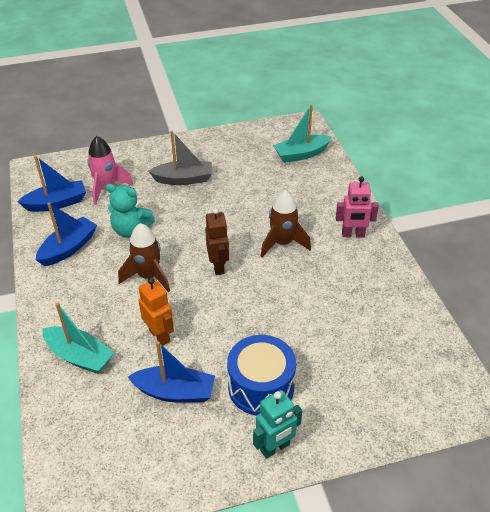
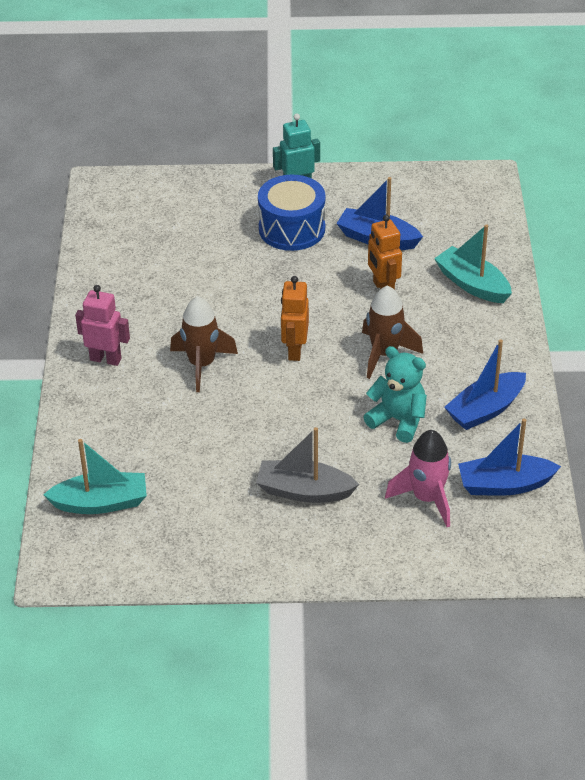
camera: 165 degrees left, 0 degrees up
brown robot [205,208,229,275] -> orange robot [281,276,309,361]

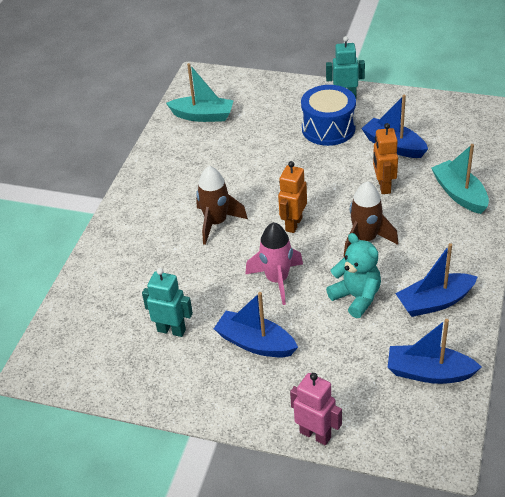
camera: 20 degrees right, 0 degrees up
turquoise boat [43,439,147,514] -> turquoise boat moved to [166,63,234,122]
pink robot [75,285,130,366] -> pink robot moved to [290,373,342,445]
grey boat [256,427,359,503] -> blue boat [214,292,298,357]
pink rocket [385,430,451,527] -> pink rocket moved to [245,222,303,305]
none -> turquoise robot [142,268,193,337]

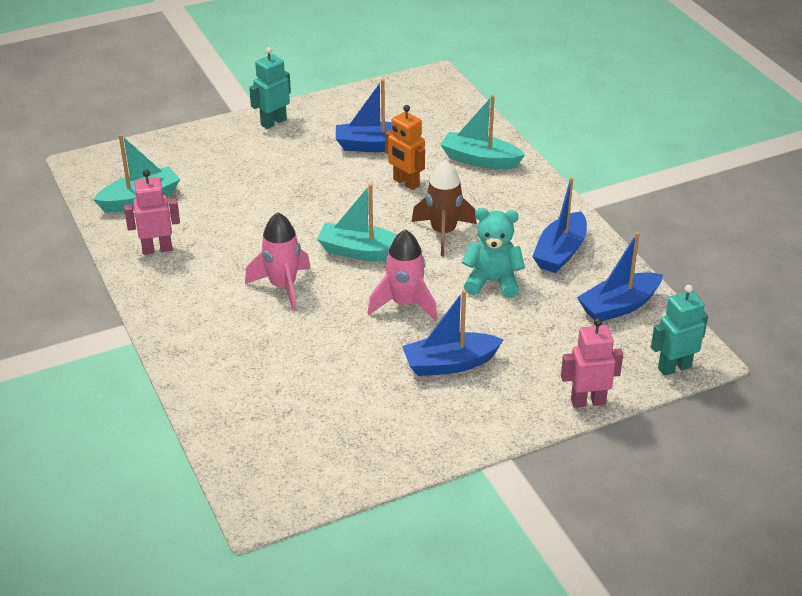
camera: 45 degrees left, 5 degrees down
turquoise robot [142,268,193,337] -> turquoise robot moved to [651,285,708,376]
brown rocket [196,166,248,245] -> pink rocket [245,212,311,311]
orange robot [278,161,307,233] -> turquoise boat [317,184,397,261]
blue drum [301,85,356,146] -> none
none -> pink robot [124,169,180,255]

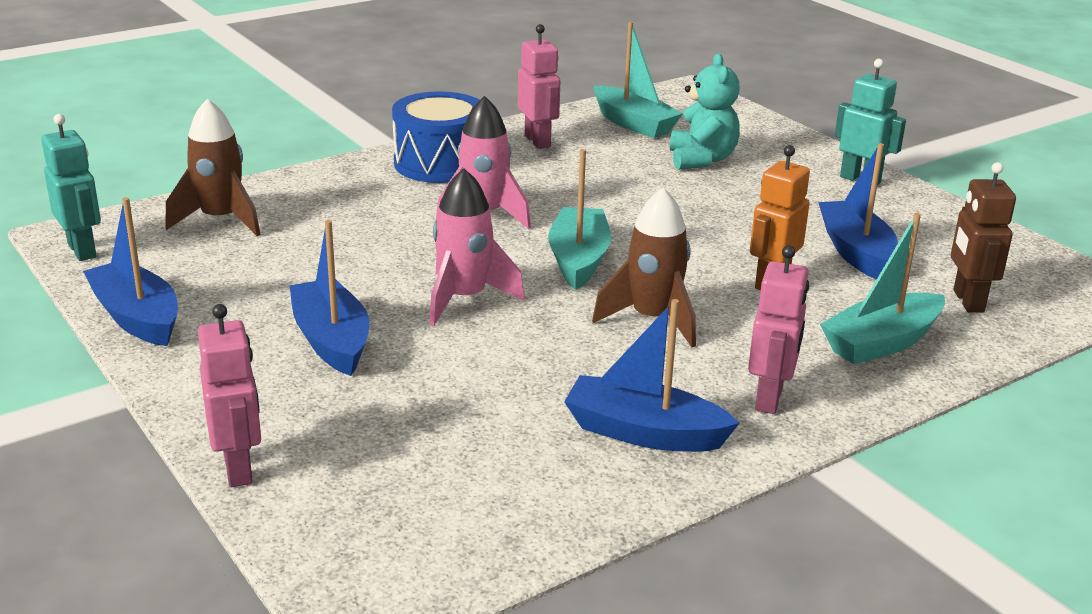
camera: 80 degrees right, 10 degrees down
turquoise boat [441,95,525,169] -> turquoise boat turned 135 degrees counterclockwise [820,213,945,364]
turquoise teddy bear [462,208,525,298] -> turquoise teddy bear moved to [670,54,740,170]
blue boat [577,232,663,321] -> blue boat moved to [83,197,178,346]
turquoise robot [651,285,708,376] -> turquoise robot moved to [41,114,101,261]
none -> brown rocket [165,98,261,236]
none -> blue drum [392,91,479,183]
none -> pink robot [748,245,809,414]
none -> brown robot [951,162,1016,313]

